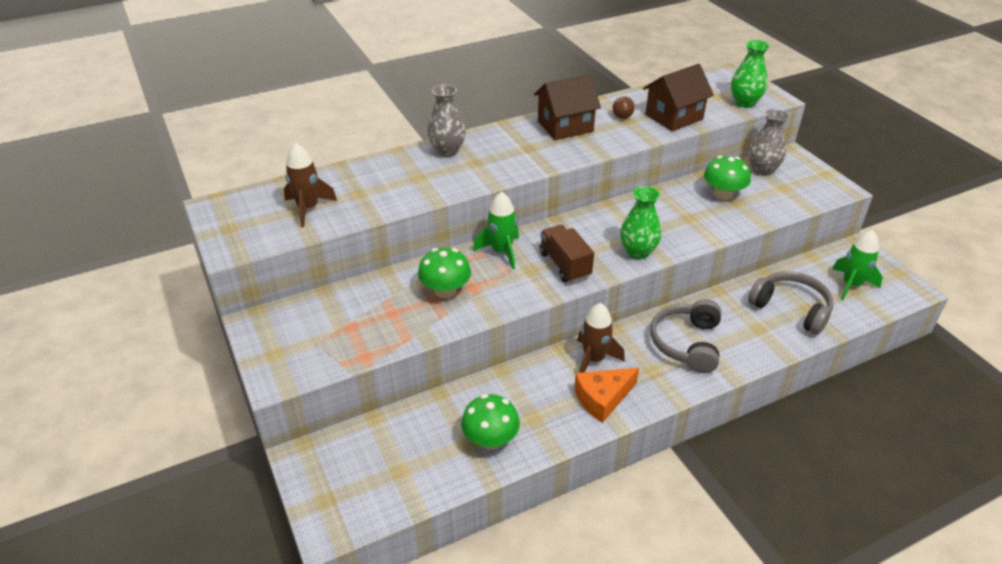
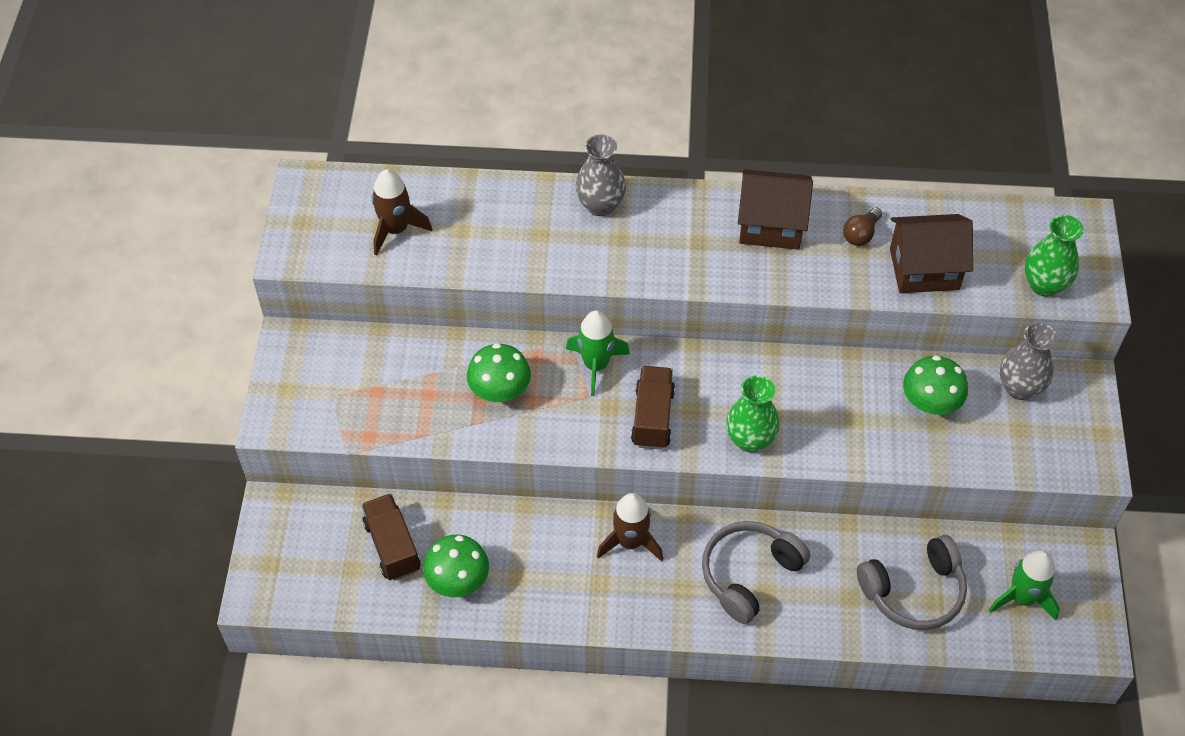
camera: 30 degrees right, 15 degrees up
orange cheese [574,368,639,423] -> none
grey headphones [748,271,833,335] -> grey headphones turned 90 degrees clockwise [857,535,967,630]
none -> brown truck [361,493,421,581]

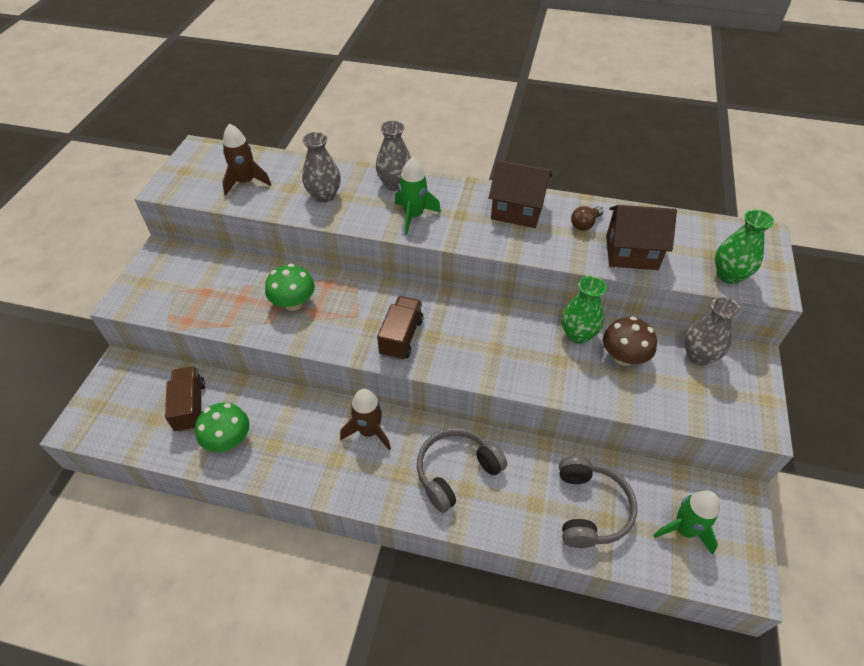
camera: 10 degrees right, 5 degrees down
green rocket [566,310,630,396] -> green rocket moved to [395,157,441,235]
green vase [726,375,779,453] -> green vase moved to [562,276,606,344]
grey headphones [857,535,967,630] -> grey headphones turned 75 degrees counterclockwise [559,456,637,548]
green mushroom [903,355,968,415] -> brown mushroom [603,316,657,366]
none -> grey vase [302,132,341,203]

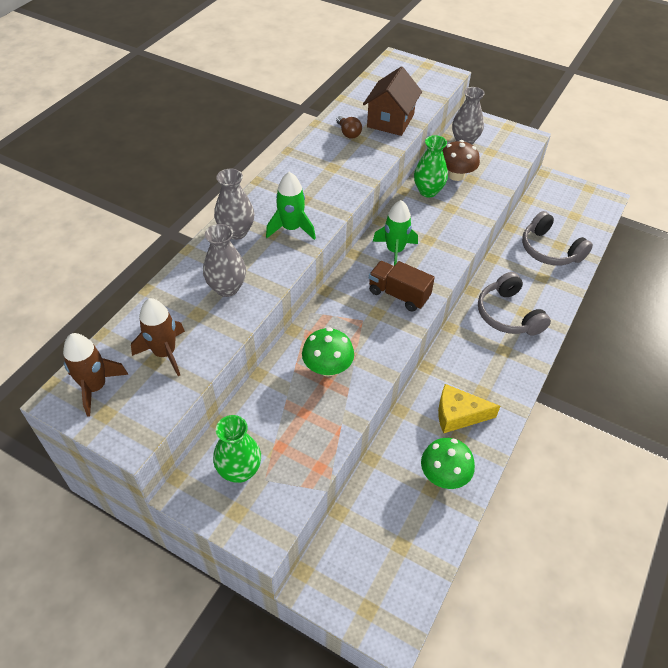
camera: 75 degrees left, 0 degrees up
brown truck [165,366,205,432] -> none
brown rocket [340,389,391,450] -> brown rocket moved to [63,333,129,416]
brown house [489,160,552,228] -> none
grey headphones [559,456,637,548] -> grey headphones turned 150 degrees counterclockwise [522,211,593,265]
green rocket [653,491,720,555] -> green rocket moved to [373,200,418,266]
green vase [715,209,775,284] -> green vase moved to [213,415,261,483]
none -> yellow cheese [438,384,500,433]

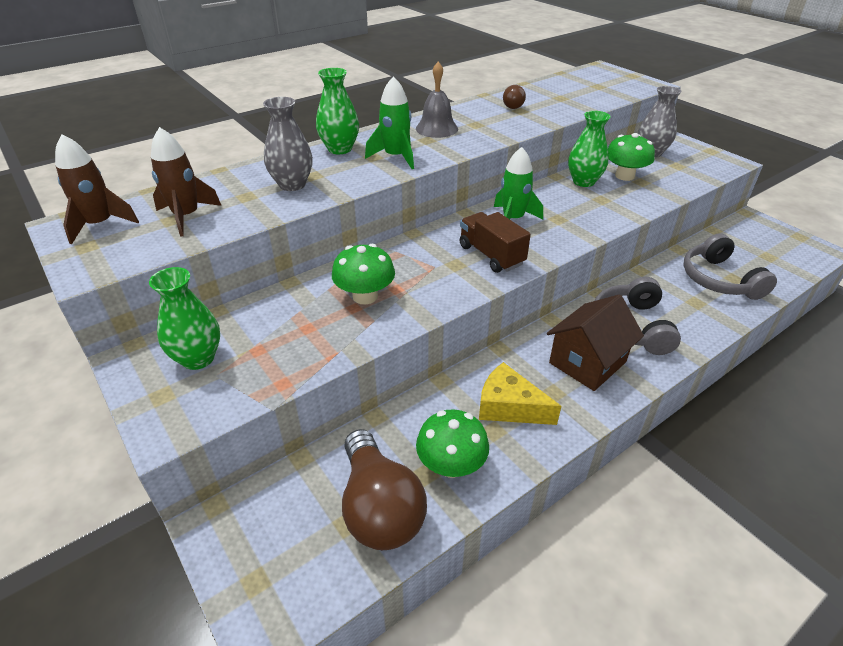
camera: 25 degrees right, 10 degrees down
grey vase [214,168,255,240] -> green vase [316,68,359,154]
brown house [363,66,422,136] -> brown house moved to [547,294,644,391]
brown mushroom [442,140,480,181] -> green mushroom [608,133,655,181]
none -> brown light bulb [342,429,427,550]
none -> grey bell [416,62,458,138]

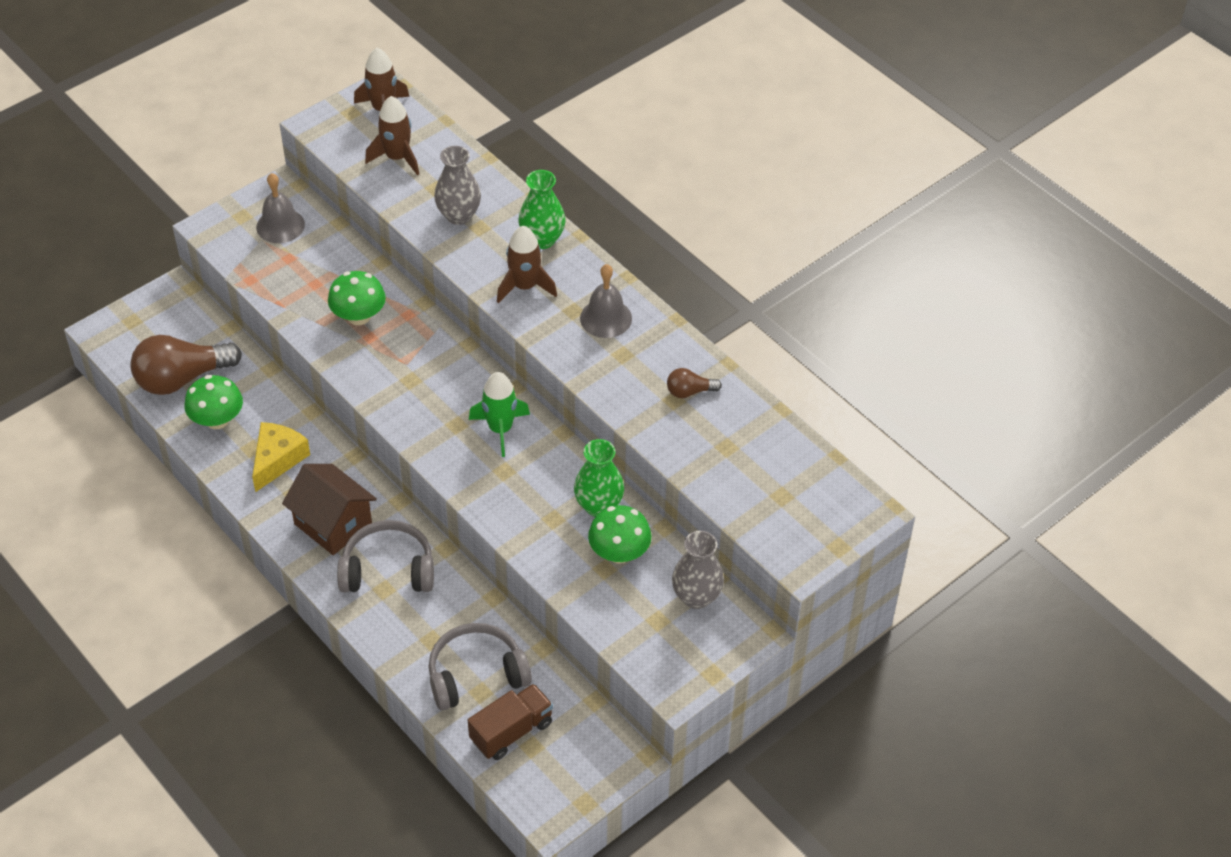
camera: 85 degrees right, 10 degrees up
green vase [149,267,220,370] -> grey bell [256,173,305,243]
green rocket [365,76,414,169] -> brown rocket [497,226,557,303]
brown truck [460,212,531,273] -> brown truck moved to [468,683,553,760]

